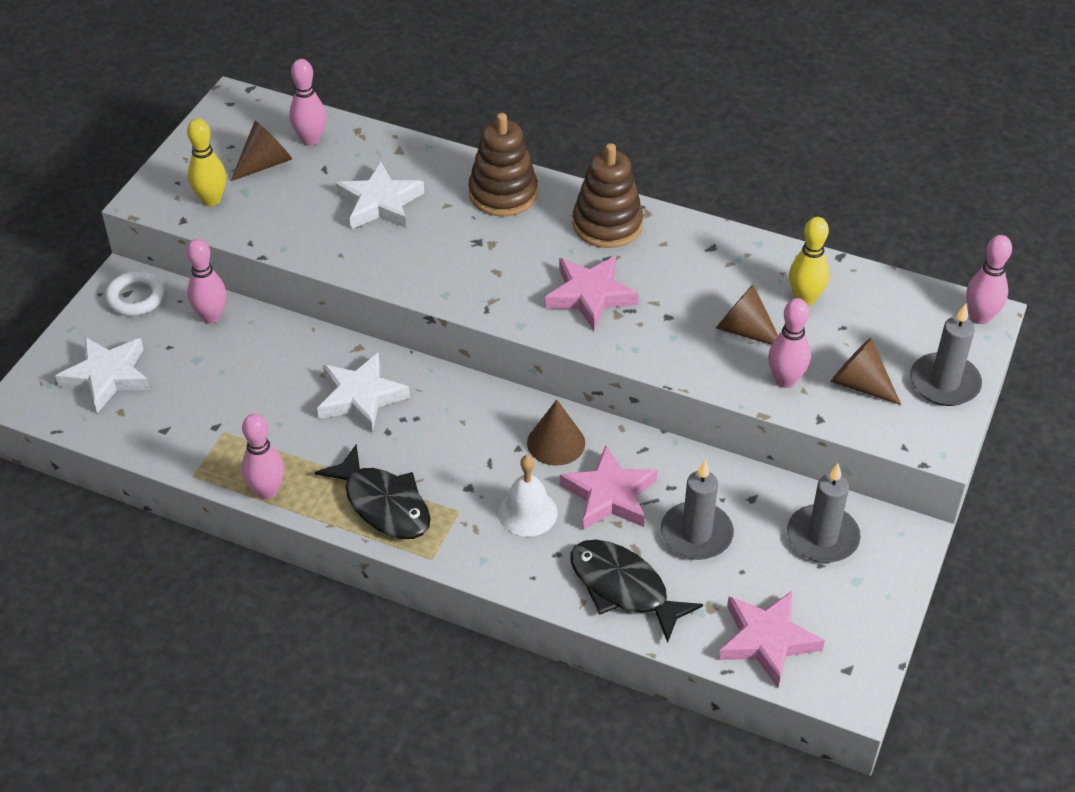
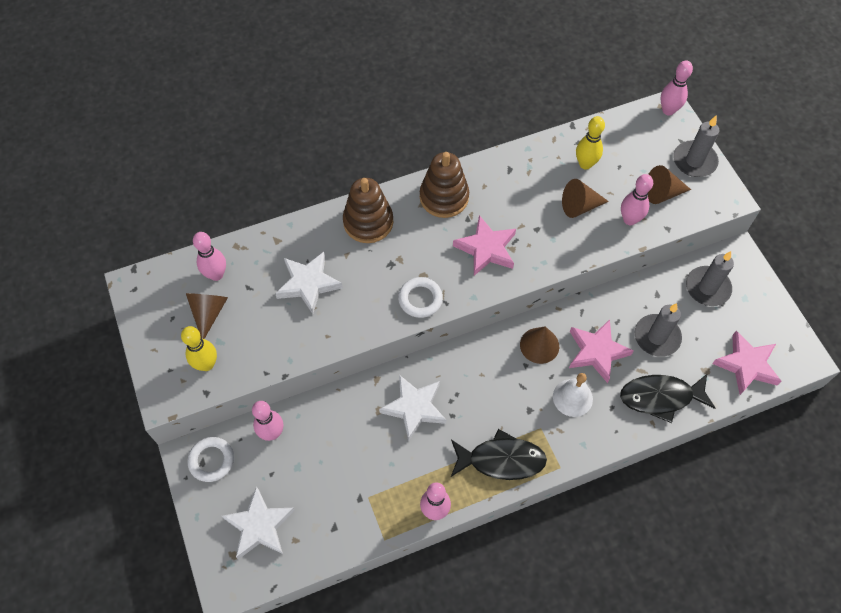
camera: 45 degrees left, 15 degrees up
none -> white ring [398,277,443,318]

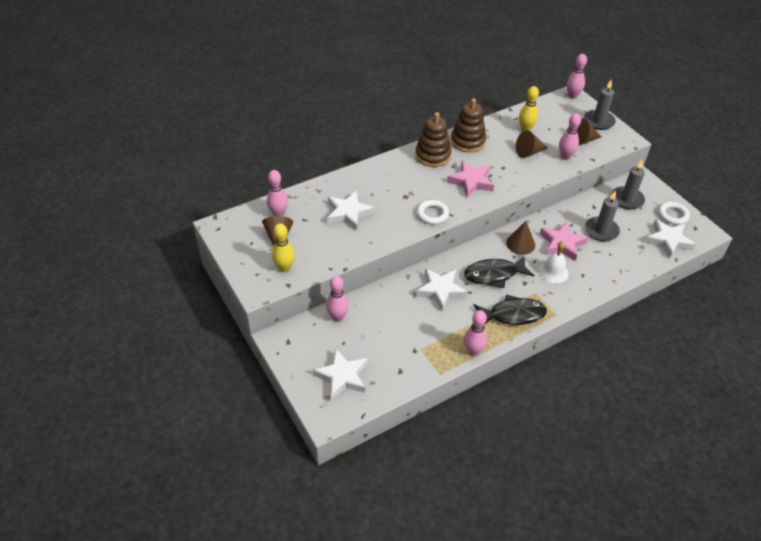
camera: 10 degrees left, 15 degrees down
white ring [187,437,234,482] -> white ring moved to [658,202,690,225]
brown stacking toy [343,178,393,243] -> brown stacking toy moved to [451,98,486,152]
black fish [620,374,715,423] -> black fish moved to [464,256,534,288]
pink star [712,331,782,395] -> white star [645,219,696,259]

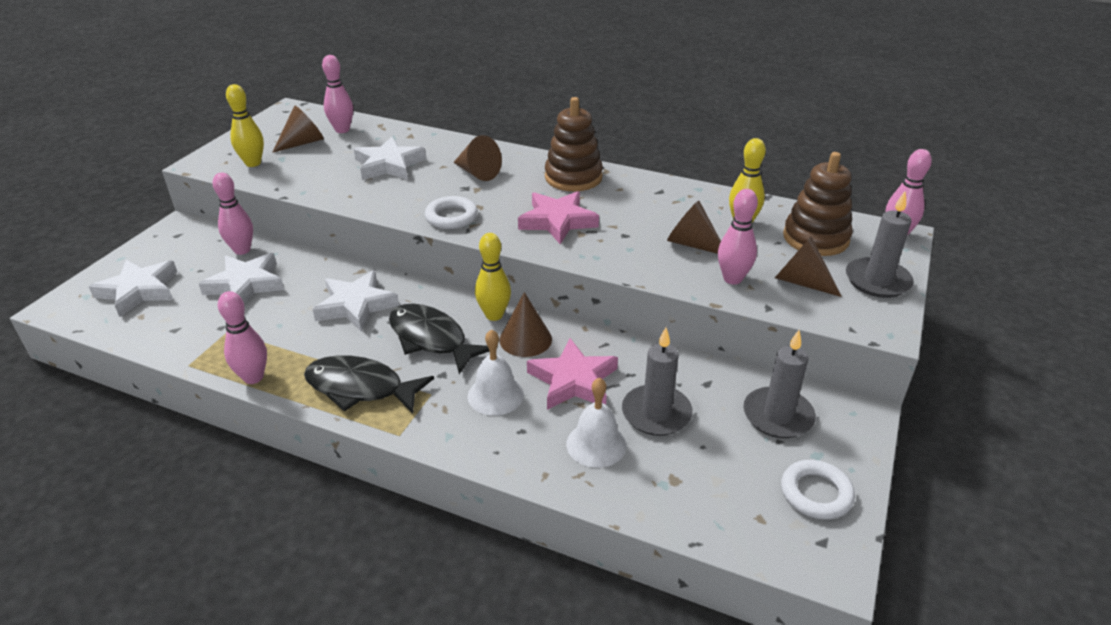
camera: 55 degrees right, 10 degrees down
brown stacking toy [451,98,486,152] -> brown stacking toy moved to [783,152,853,256]
black fish [473,294,547,325] -> black fish turned 150 degrees clockwise [304,356,434,413]
white star [645,219,696,259] -> white star moved to [198,253,284,303]
none -> brown cone [453,135,502,181]
none -> yellow bowling pin [475,233,511,321]
none -> white bell [566,377,627,468]

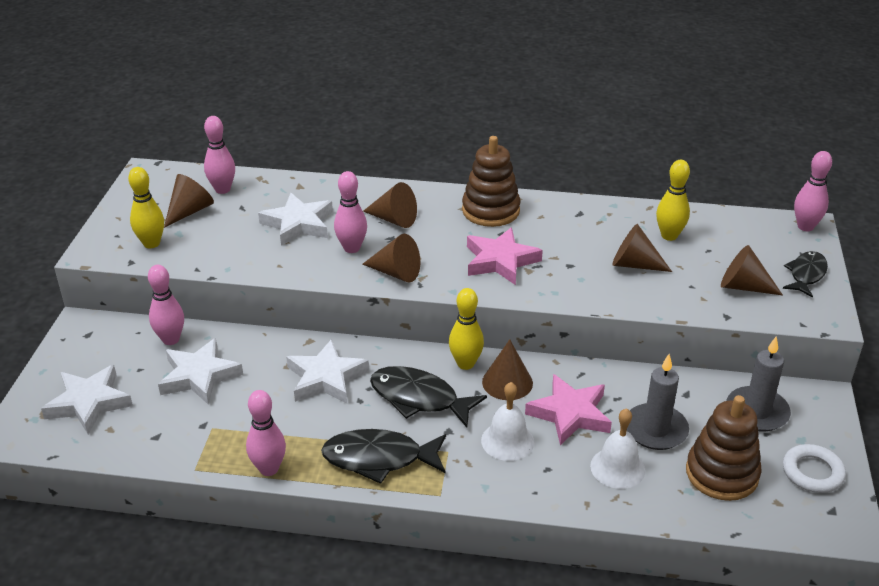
camera: 15 degrees left, 0 degrees up
white ring [425,196,478,229] -> brown cone [362,234,420,282]
pink bowling pin [718,189,758,285] -> pink bowling pin moved to [334,171,367,253]
brown stacking toy [783,152,853,256] -> brown stacking toy moved to [686,395,762,501]
grey candle [846,191,914,298] -> black fish [783,251,828,298]

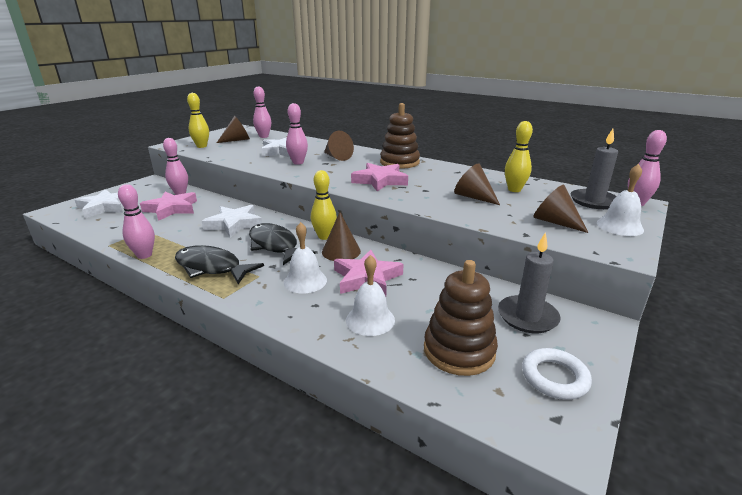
camera: 25 degrees right, 10 degrees down
white star [158,338,243,405] -> pink star [140,192,197,221]
brown cone [362,234,420,282] -> none
grey candle [627,354,689,450] -> grey candle moved to [571,129,618,209]
black fish [783,251,828,298] -> white bell [597,164,644,236]

